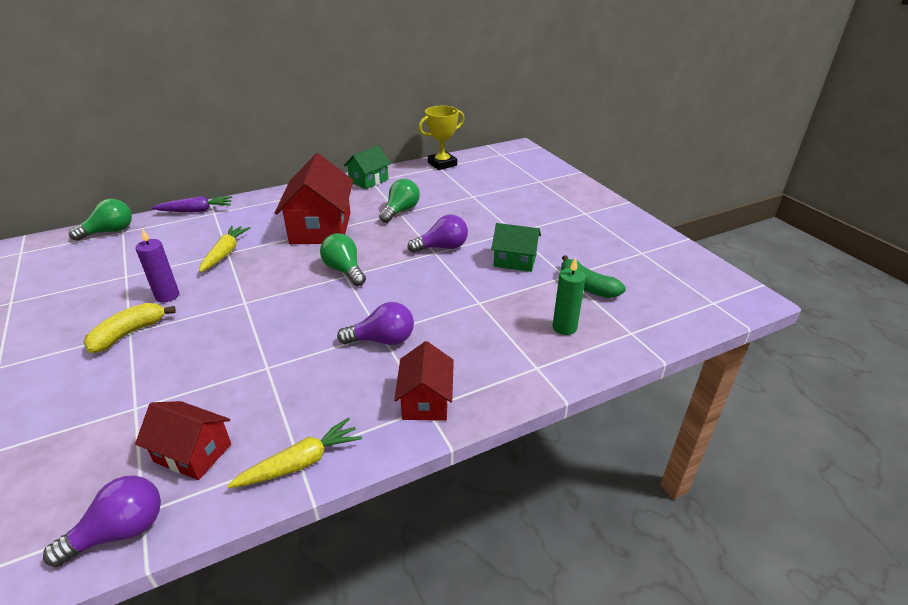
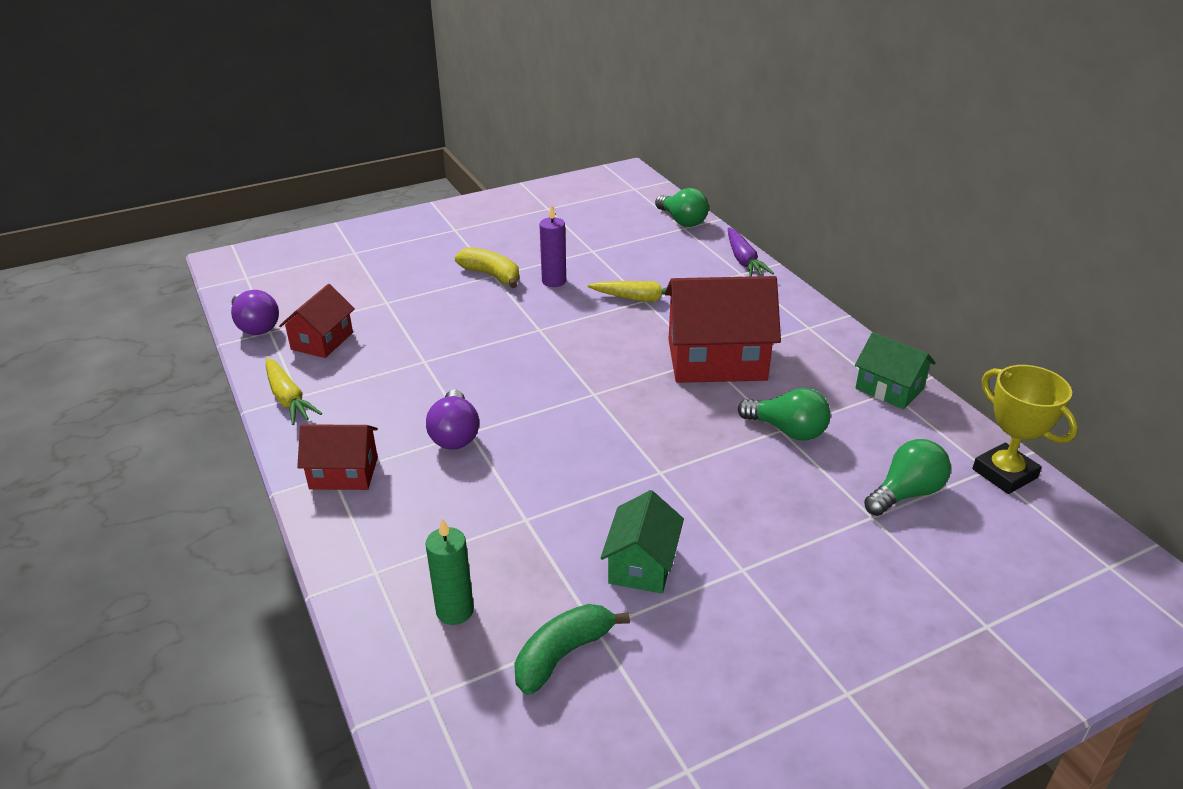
camera: 90 degrees right, 0 degrees up
green light bulb [320,233,366,286] -> green light bulb moved to [864,439,951,516]
purple light bulb [408,215,468,253] -> none

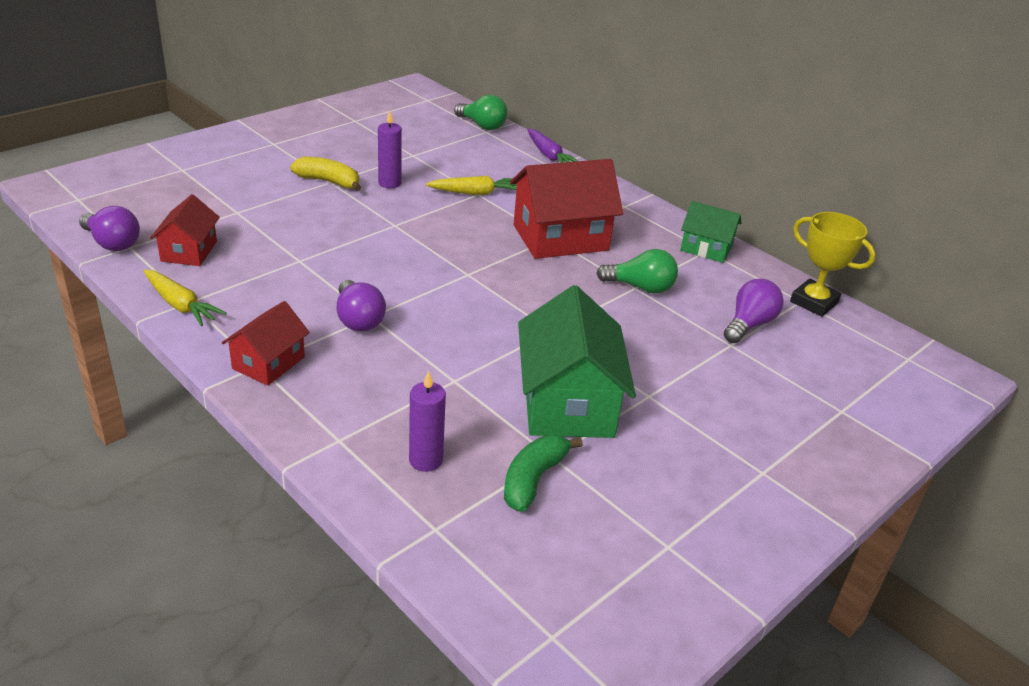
camera: 20 degrees left, 0 degrees up
red house [297,424,378,490] -> red house turned 45 degrees counterclockwise [222,301,310,386]
green candle [425,518,474,625] -> purple candle [409,371,446,472]
green house [601,490,684,594] -> green house [518,285,636,438], size x1.77
green light bulb [864,439,951,516] -> purple light bulb [724,279,784,343]

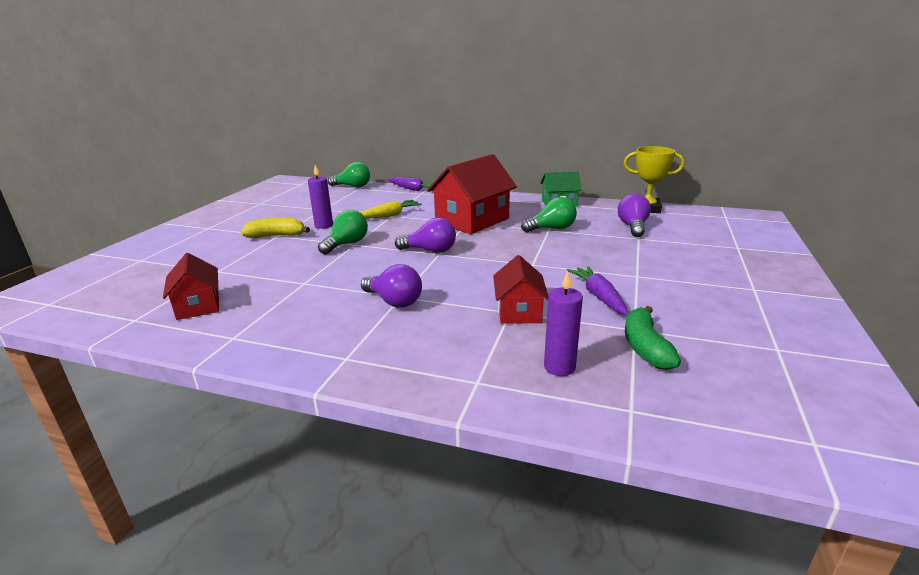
camera: 25 degrees left, 10 degrees down
purple light bulb [79,206,140,251] -> purple light bulb moved to [395,218,456,253]
yellow carrot [143,269,226,326] -> none
red house [222,301,310,386] -> red house moved to [493,255,548,324]
green house [518,285,636,438] -> purple carrot [567,266,628,316]
none -> green light bulb [318,209,368,254]

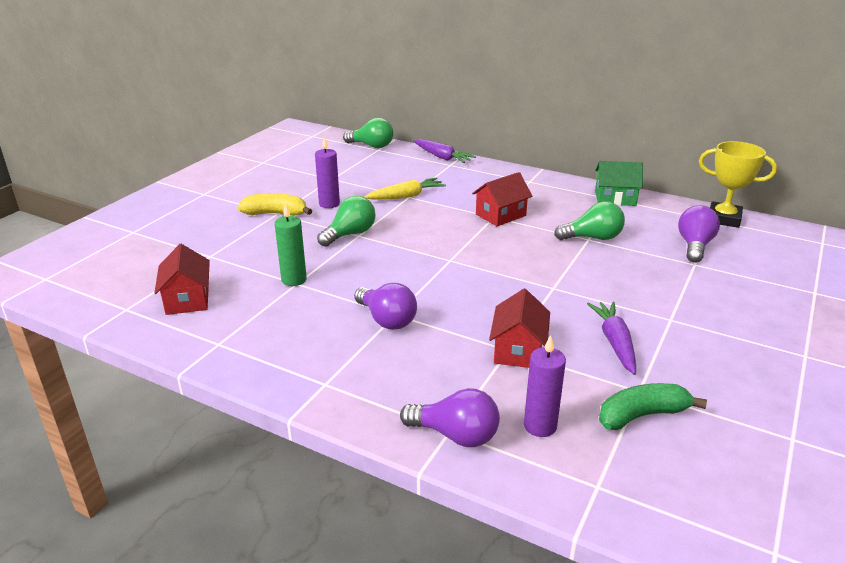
camera: 10 degrees right, 5 degrees up
purple light bulb [395,218,456,253] -> purple light bulb moved to [400,388,500,447]
red house [427,154,517,234] -> red house [472,172,532,226], size x0.56
green banana [625,306,681,370] -> green banana turned 60 degrees clockwise [599,383,707,430]
none -> green candle [275,203,307,286]

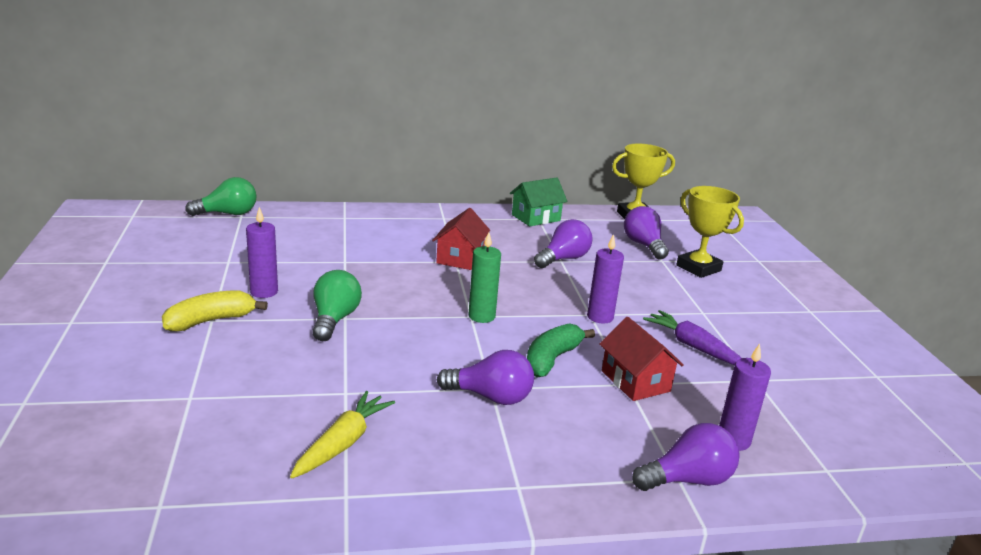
camera: 40 degrees left, 5 degrees down
red house [154,244,210,315] -> none
green candle [275,203,307,286] -> green candle moved to [468,232,501,323]
yellow carrot [364,178,446,200] -> yellow carrot moved to [290,391,395,479]
purple carrot [413,139,476,163] -> none
green light bulb [554,201,625,240] -> purple light bulb [534,219,593,268]
green banana [599,383,707,430] -> green banana moved to [527,323,595,378]
none -> purple candle [587,234,624,324]
none -> yellow trophy [676,186,744,278]

